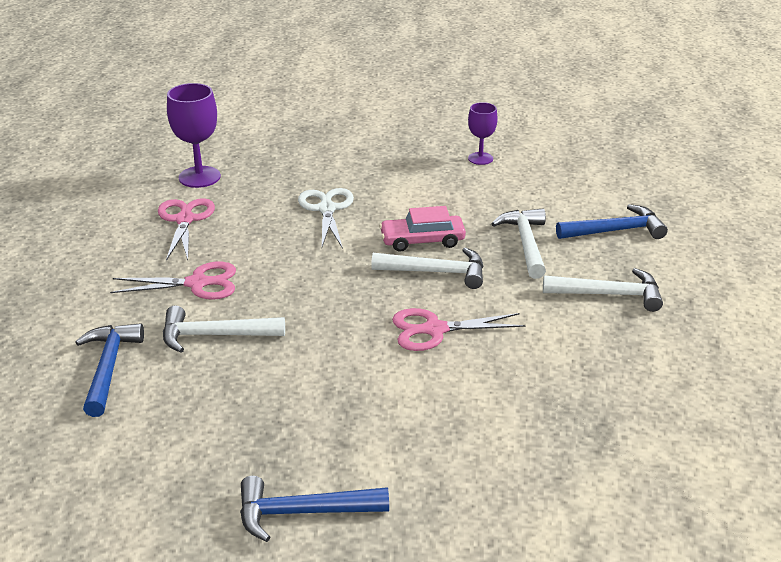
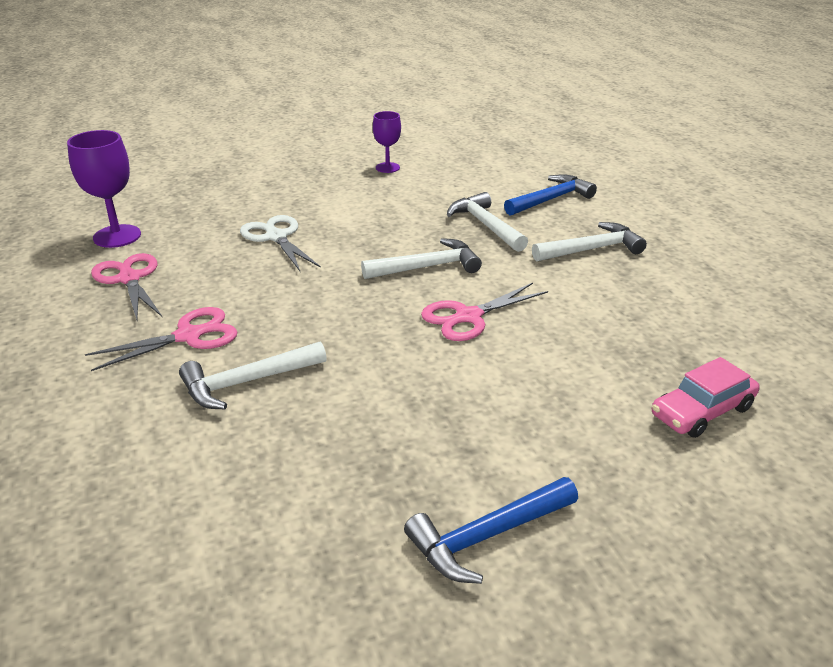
camera: 25 degrees left, 0 degrees up
blue hammer [75,323,144,417] -> none
pink car [379,206,466,252] -> pink car moved to [652,357,759,438]

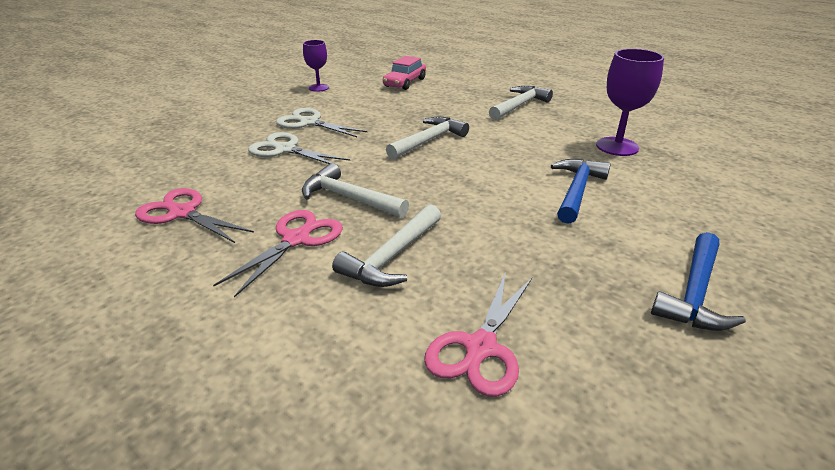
camera: 30 degrees left, 0 degrees up
purple goblet [67,130,141,248] -> purple goblet moved to [596,49,664,156]
pink scissors [421,283,548,341] -> pink scissors moved to [424,272,532,397]
white hammer [447,192,528,252] -> white hammer moved to [302,163,409,218]
blue hammer [504,174,597,216] -> blue hammer moved to [551,159,611,224]
pink car [652,357,759,438] -> pink car moved to [383,56,426,90]
none -> white scissors [276,108,367,137]

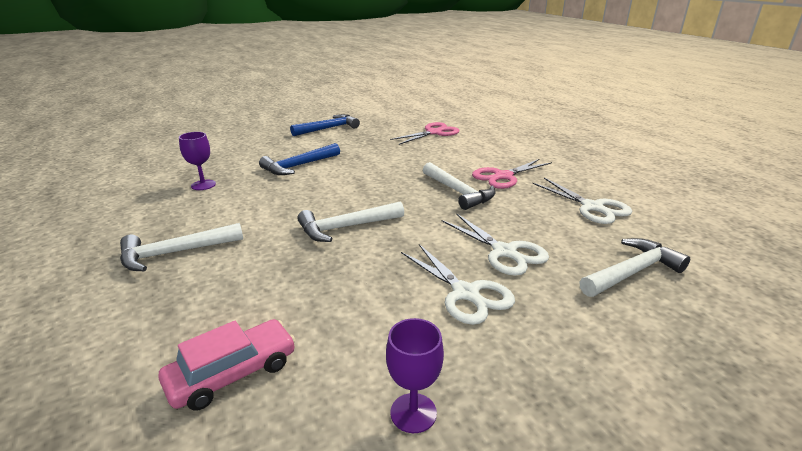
camera: 155 degrees left, 5 degrees down
pink scissors [135,188,254,243] -> white scissors [532,178,632,224]
white hammer [332,204,441,287] -> white hammer moved to [579,238,690,297]
purple goblet [596,49,664,156] -> purple goblet [179,132,216,190], size x0.62

